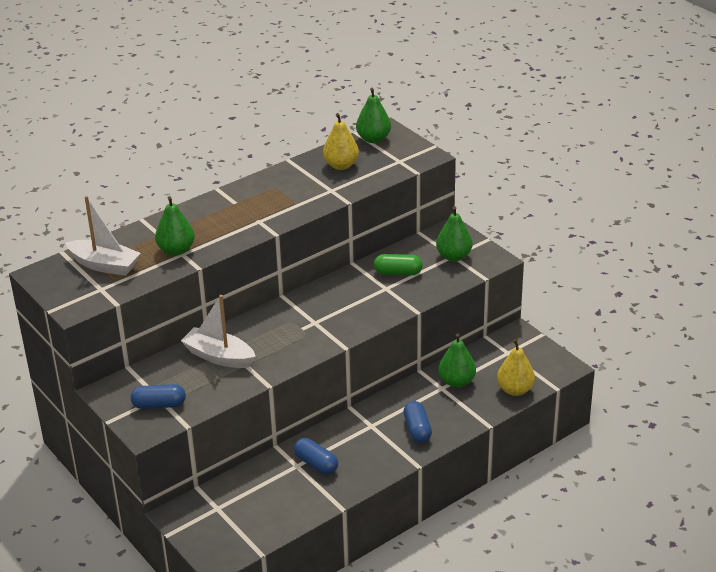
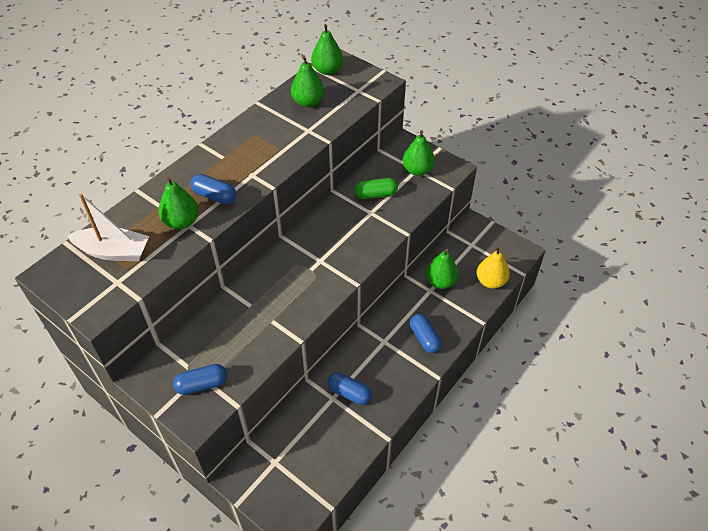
camera: 15 degrees left, 15 degrees up
white boat [181,295,256,368] -> none
yellow pear [323,113,359,170] -> green pear [291,56,324,107]
none -> blue capsule [190,174,236,204]

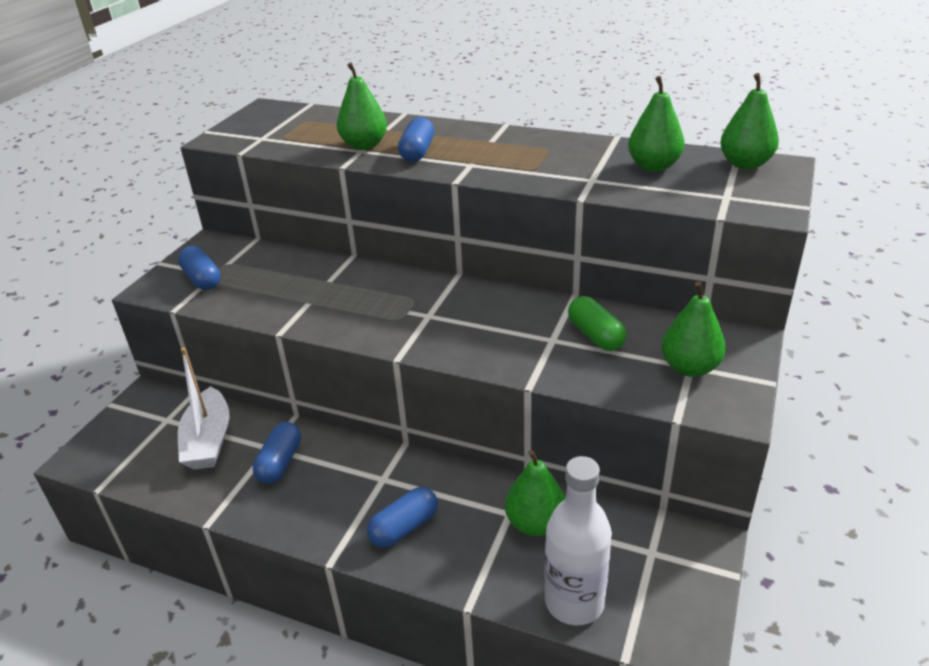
camera: 75 degrees right, 15 degrees down
white boat [67,193,149,261] -> white boat moved to [178,347,229,470]
yellow pear [477,246,510,289] -> white bottle [545,456,612,625]

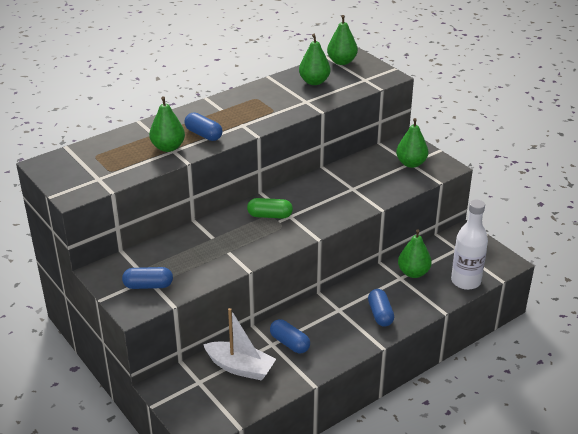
camera: 60 degrees left, 0 degrees up
green capsule [568,296,627,351] -> green capsule moved to [247,198,293,219]

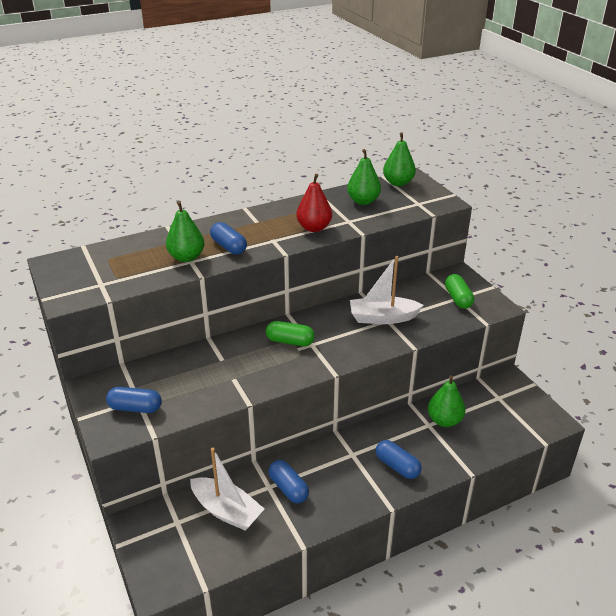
camera: 10 degrees right, 0 degrees up
blue capsule [368,289,394,326] -> blue capsule turned 45 degrees counterclockwise [376,440,422,479]
green pear [396,118,428,168] -> green capsule [445,274,474,309]
white bottle [451,200,488,290] -> none
none -> red pear [296,174,332,232]
none -> white boat [350,256,424,324]

